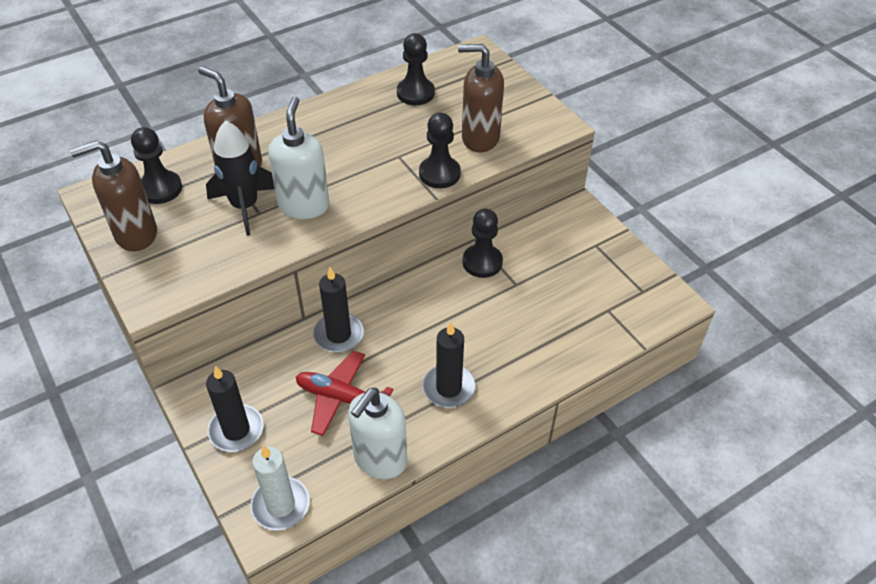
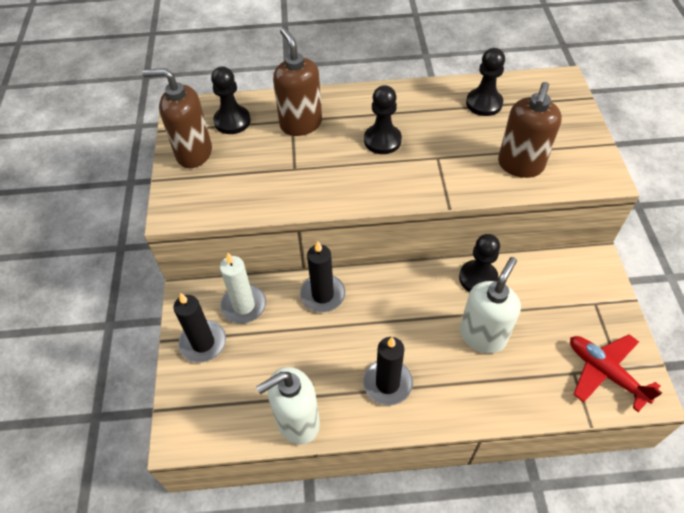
camera: 30 degrees right, 5 degrees up
black rocket [206,121,275,236] -> none
white candle [251,445,310,530] -> white candle moved to [220,253,266,324]
white soap dispenser [268,97,329,219] -> white soap dispenser moved to [460,257,521,354]
red plane [296,351,393,436] -> red plane moved to [570,334,662,412]
black pawn [419,113,461,188] -> black pawn moved to [364,85,402,154]
brown soap dispenser [458,44,504,152] -> brown soap dispenser turned 105 degrees counterclockwise [498,82,562,178]

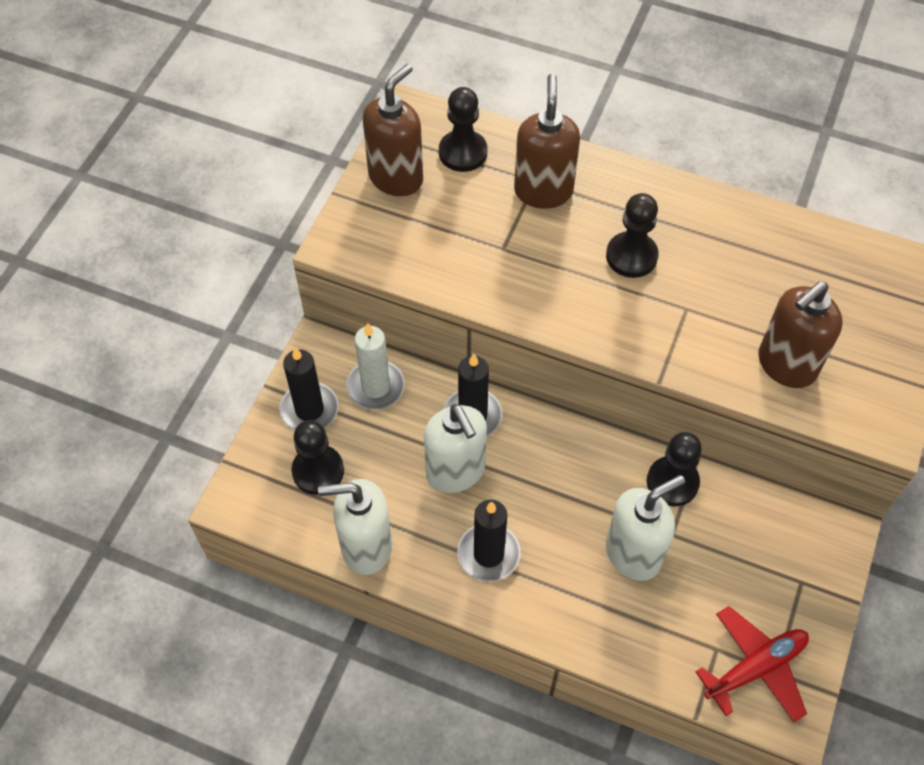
camera: 25 degrees right, 5 degrees up
brown soap dispenser [142,68,212,168] -> brown soap dispenser turned 90 degrees clockwise [363,64,423,196]
black pawn [466,48,505,116] -> black pawn moved to [291,420,344,495]
red plane [570,334,662,412] -> red plane turned 75 degrees clockwise [695,606,809,722]
none -> white soap dispenser [424,404,487,493]

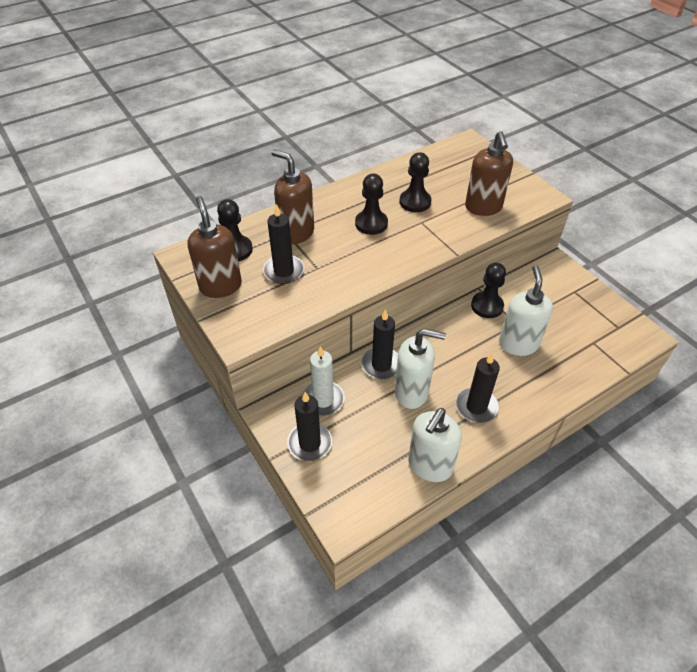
camera: 55 degrees left, 10 degrees down
black pawn [291,420,344,495] -> black pawn moved to [399,152,431,212]
red plane [695,606,809,722] -> none
none -> black candle [263,204,304,284]

